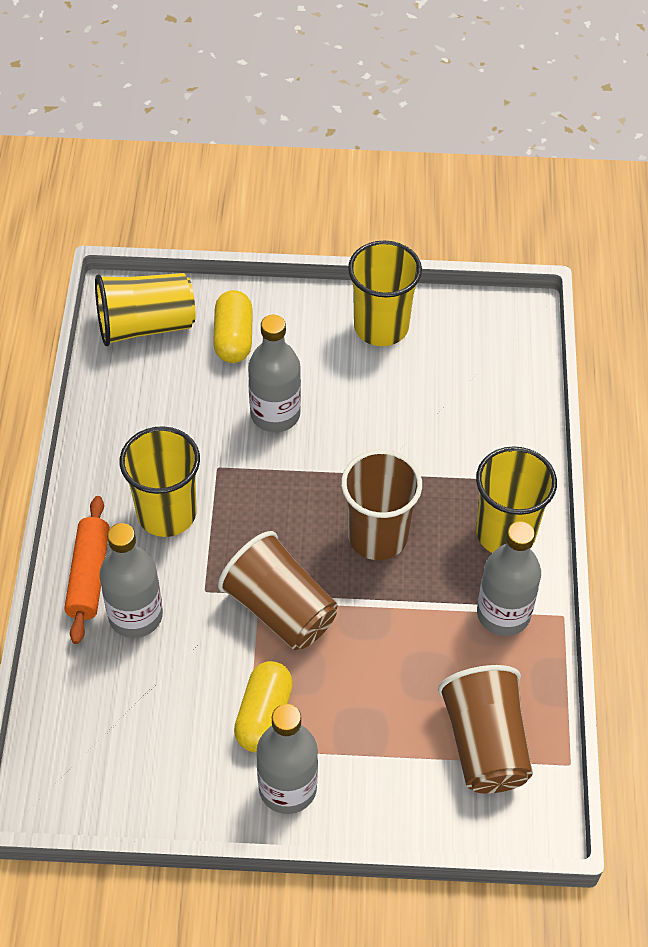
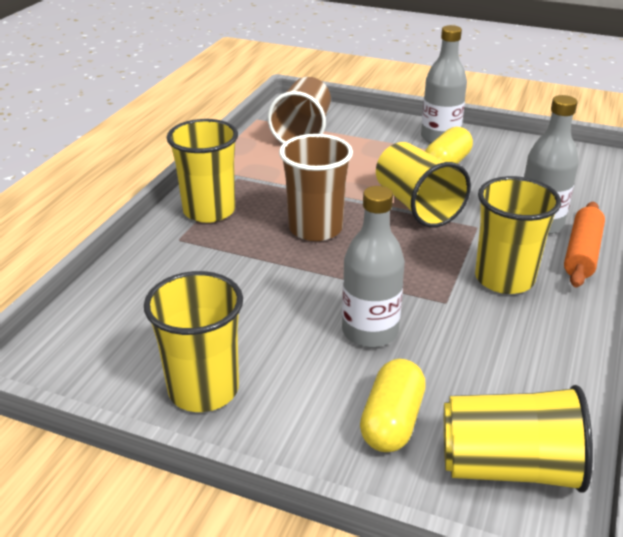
camera: 160 degrees left, 20 degrees down
brown cup [218,531,338,650] -> yellow cup [376,142,471,228]
grey bottle [477,521,541,636] -> none

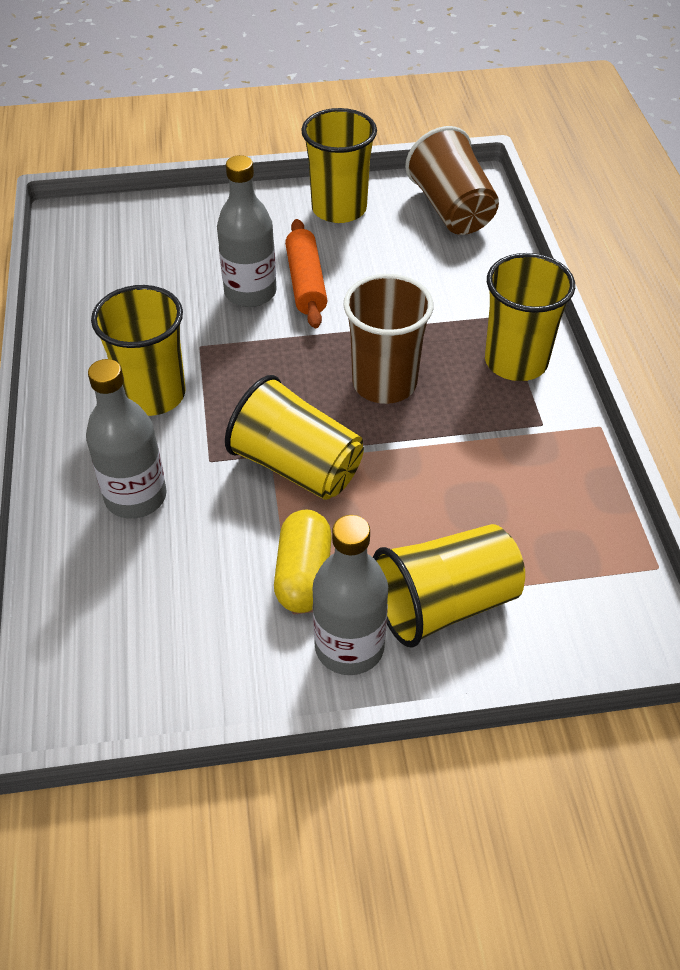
camera: 150 degrees right, 15 degrees up
brown cup [268,77,331,144] -> brown cup moved to [405,126,499,235]
yellow capsule [360,359,426,452] -> none
yellow cup [444,385,593,493] -> yellow cup moved to [373,524,525,648]
orange rolling pin [564,202,605,287] -> orange rolling pin moved to [285,219,328,328]

